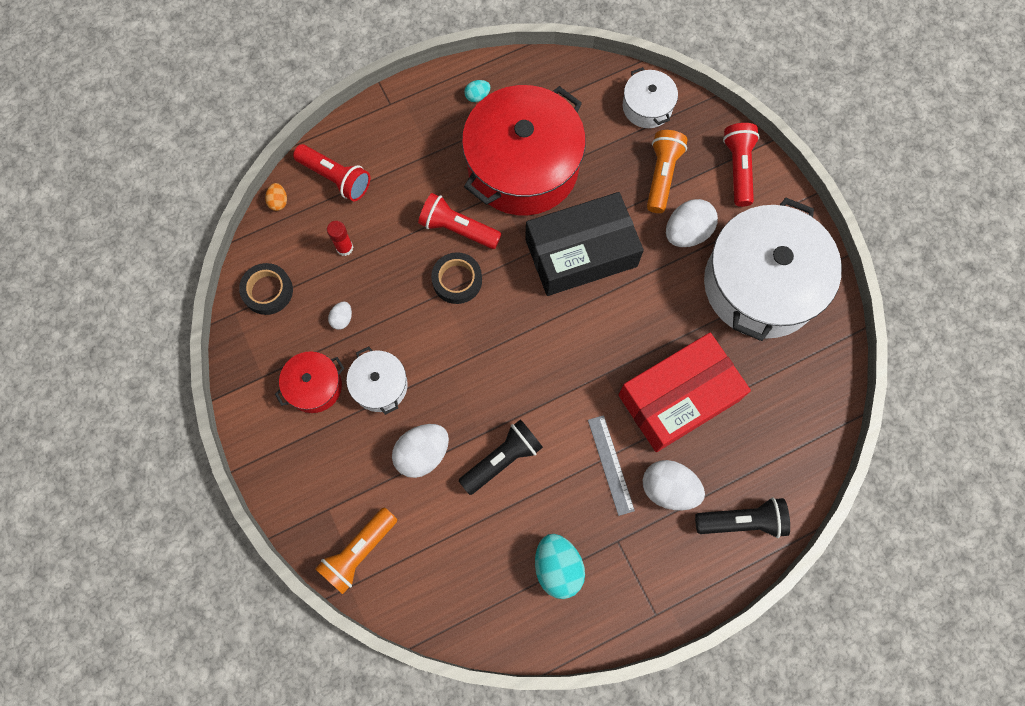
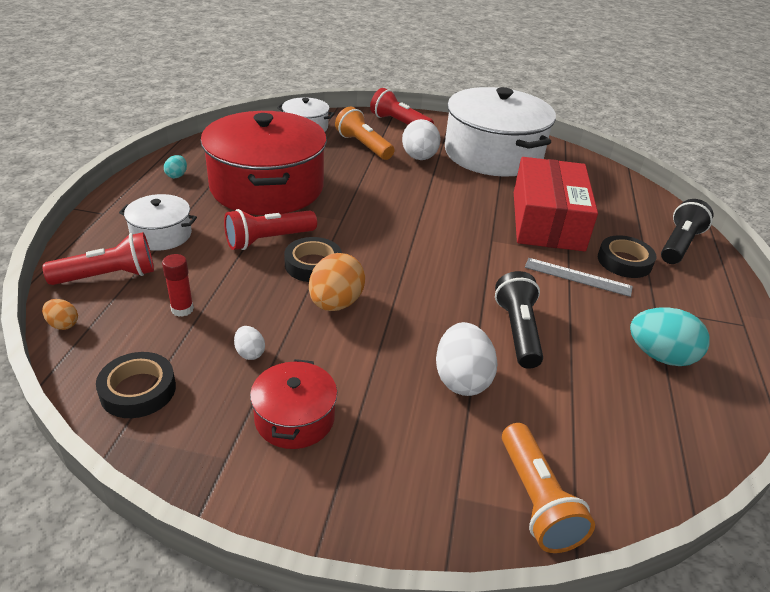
camera: 55 degrees left, 35 degrees down
white pot [346,347,408,415] -> white pot moved to [119,194,197,251]
black box [525,192,644,296] -> none
white egg [643,460,705,511] -> black tape [598,235,656,278]
none -> orange egg [309,253,365,311]

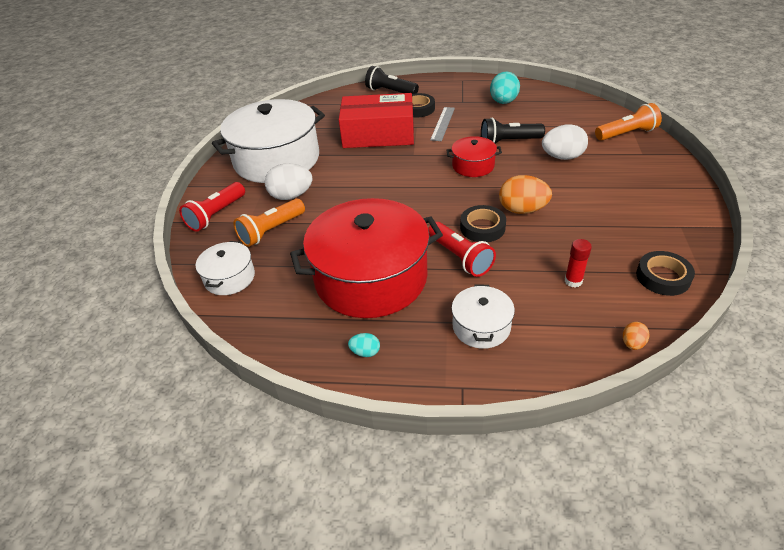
camera: 90 degrees left, 5 degrees up
red flashlight [42,232,154,285] -> none
white egg [234,326,265,360] -> none
red pot [250,359,337,449] -> red pot moved to [446,136,502,177]

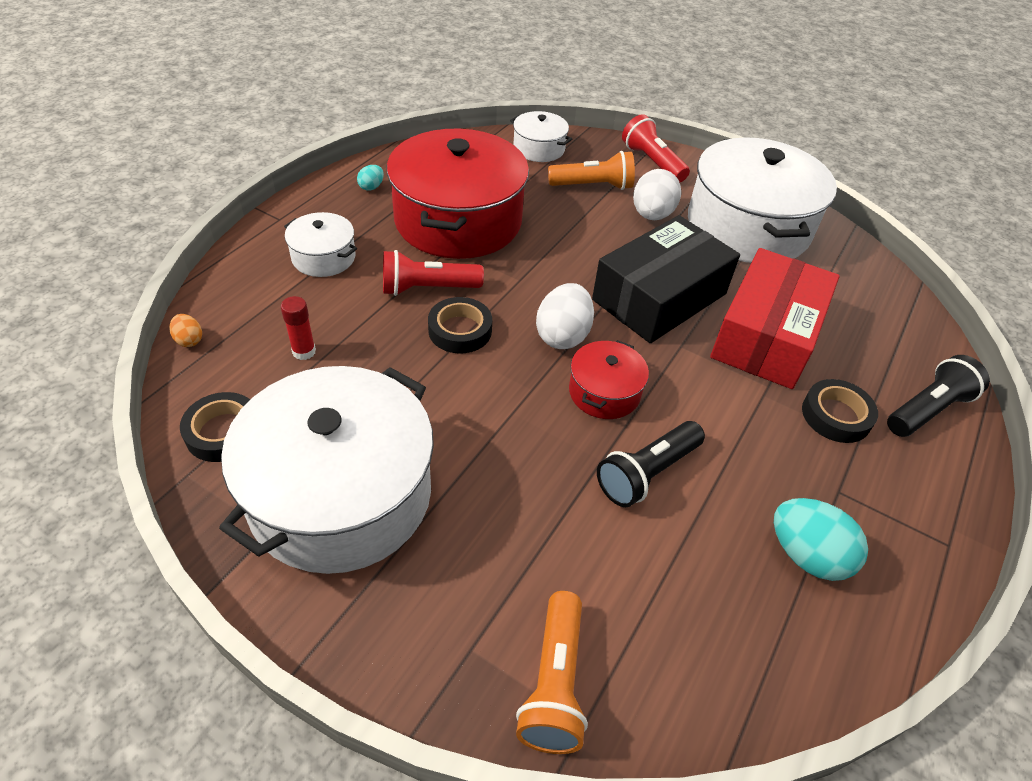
camera: 110 degrees right, 5 degrees up
orange flashlight [233,199,305,247] -> orange flashlight turned 105 degrees clockwise [548,151,635,190]
grey ruler [430,107,455,141] -> none
black flashlight [481,118,545,143] -> black flashlight turned 150 degrees counterclockwise [597,421,705,507]
orange egg [499,175,552,214] -> none
white egg [542,124,588,160] -> white egg moved to [536,283,594,349]
none -> white pot [219,366,434,574]
none -> black box [592,215,740,343]

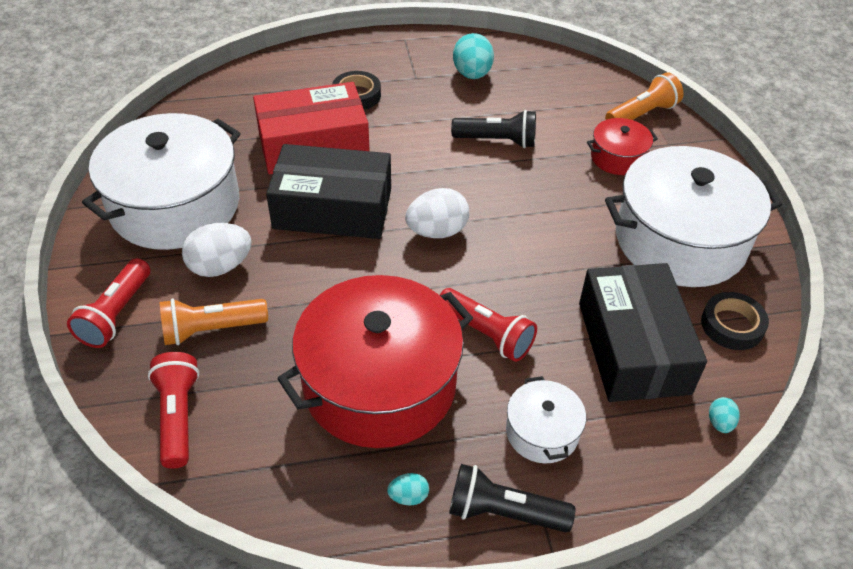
camera: 130 degrees left, 0 degrees up
orange egg [169,314,202,347] -> turquoise egg [709,397,740,433]
red glue stick [281,296,316,360] -> black box [579,263,707,402]
black tape [428,297,492,353] -> none
white pot [510,111,572,162] -> red flashlight [148,352,199,469]
orange flashlight [548,151,635,190] -> orange flashlight turned 60 degrees counterclockwise [160,299,268,345]
red pot [569,340,649,419] -> red pot moved to [587,118,658,175]
black flashlight [887,355,990,437] -> black flashlight moved to [449,464,575,532]

